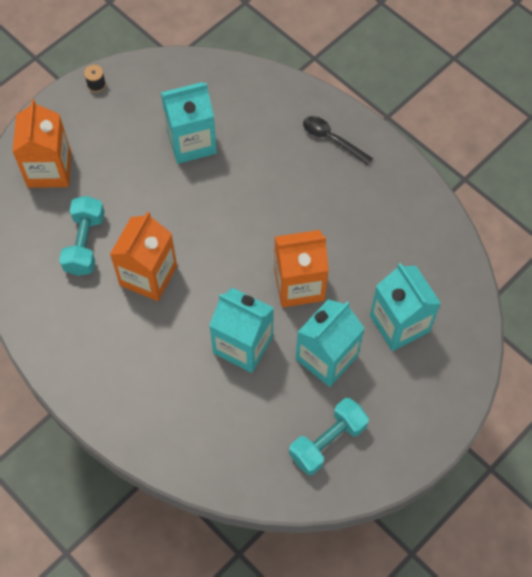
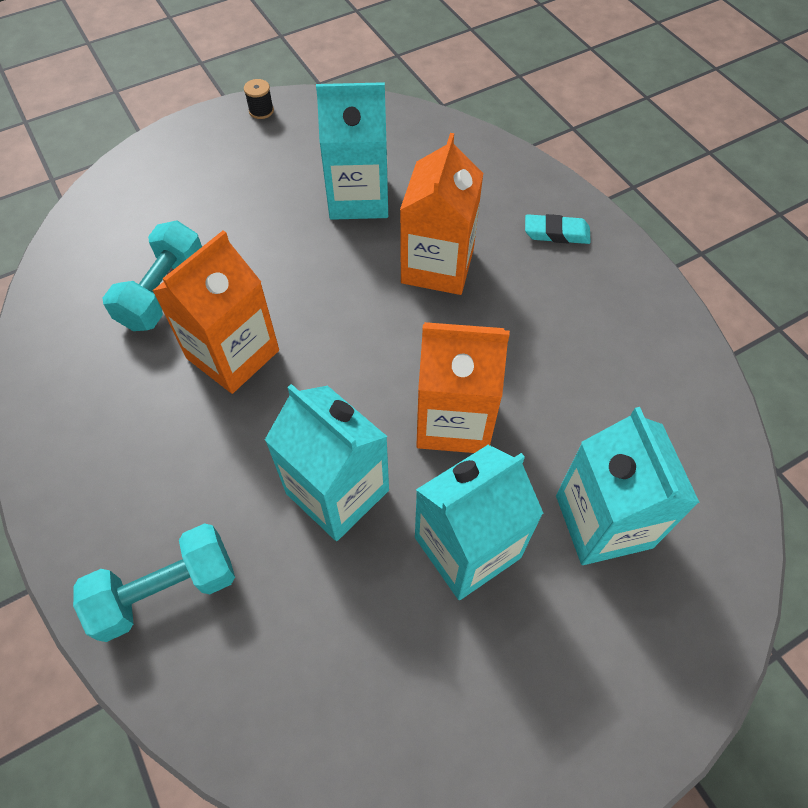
camera: 15 degrees right, 5 degrees down
orange carton [12,99,71,188] -> orange carton moved to [400,133,483,295]
turquoise dumbbell [289,398,369,475] -> turquoise dumbbell moved to [73,523,235,642]
black spoon [303,116,373,165] -> turquoise eraser [525,214,591,244]

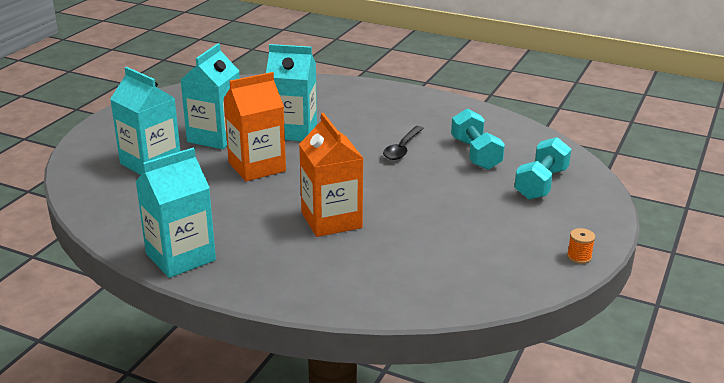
camera: 145 degrees right, 30 degrees down
turquoise dumbbell [73,523,235,642] -> turquoise dumbbell moved to [514,137,571,200]
orange carton [152,230,279,394] -> black spoon [383,126,424,160]
black spool [244,79,274,119] -> orange spool [567,228,595,264]
turquoise carton [316,82,388,220] -> turquoise carton moved to [136,148,216,278]
turquoise eraser [525,214,591,244] -> none

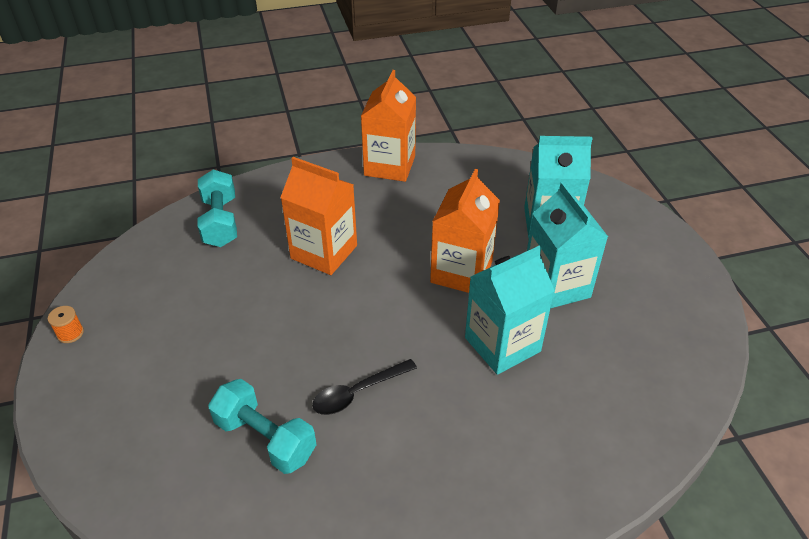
camera: 140 degrees right, 15 degrees up
turquoise carton [136,148,216,278] -> orange carton [361,70,416,182]
black spoon [383,126,424,160] -> black spoon turned 105 degrees counterclockwise [312,359,417,415]
turquoise dumbbell [514,137,571,200] -> turquoise dumbbell moved to [198,169,237,247]

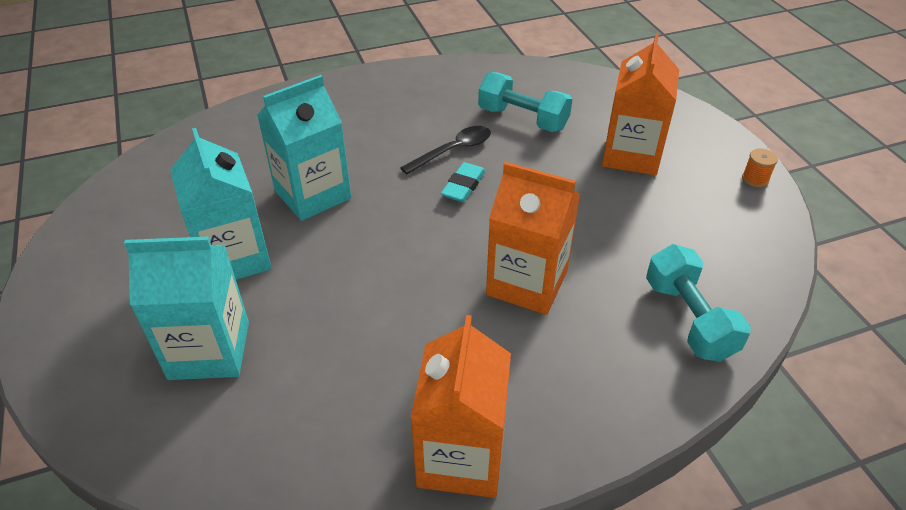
camera: 175 degrees right, 0 degrees up
orange carton [430,169,500,293] -> orange carton moved to [602,34,679,175]
none -> turquoise eraser [441,162,486,202]

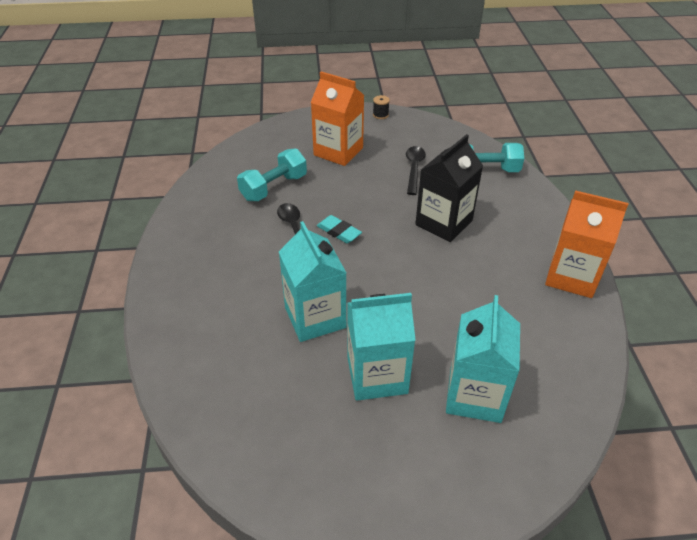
camera: 75 degrees left, 0 degrees up
orange carton [486,162,580,315] -> black carton [415,134,483,242]
orange spool [742,149,778,187] -> black spool [373,95,390,119]
none -> black spoon [406,146,426,195]

